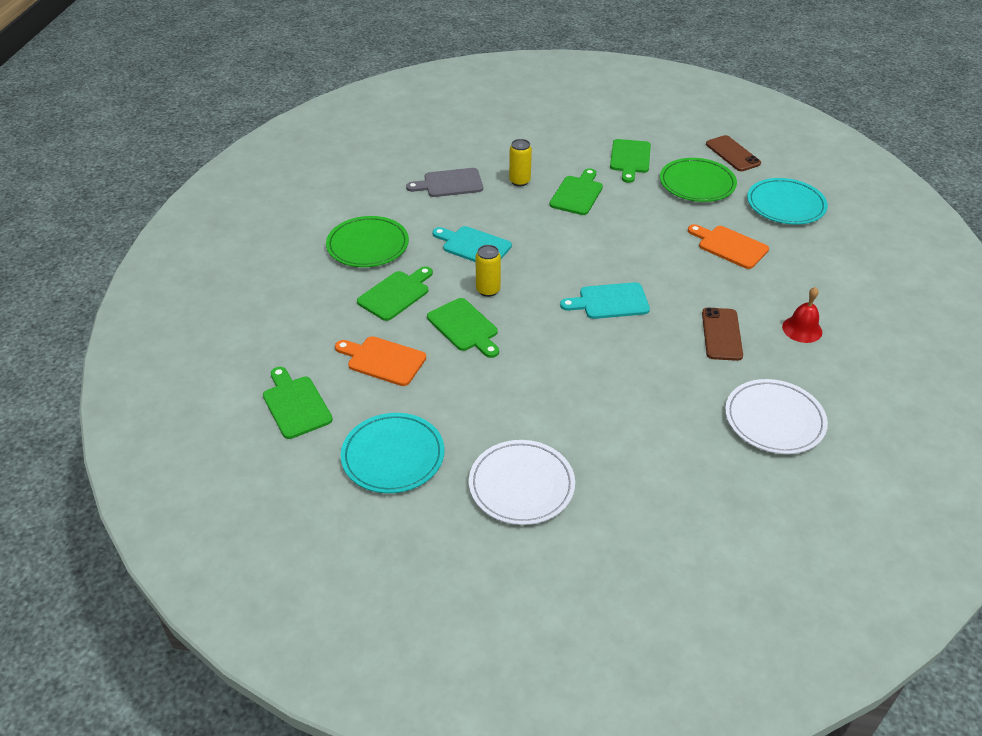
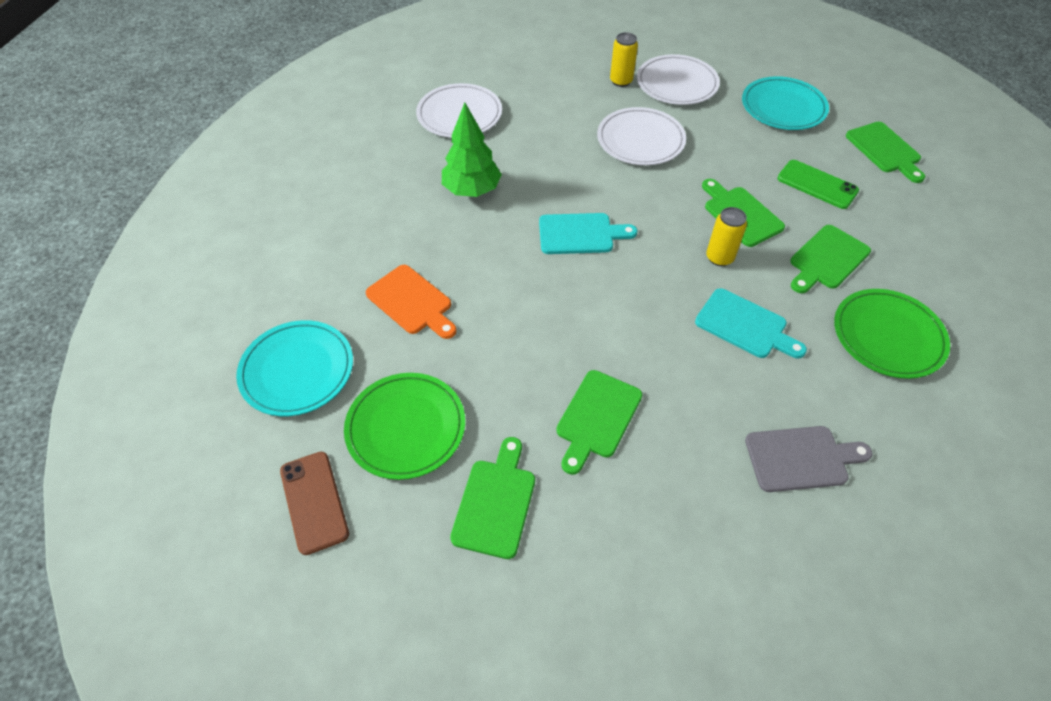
camera: 175 degrees left, 10 degrees up
orange cutting board [335,336,426,386] -> green phone [777,160,859,209]
yellow can [509,139,532,186] -> yellow can moved to [610,32,638,87]
brown phone [702,308,743,361] -> green tree [442,103,502,197]
red bell [782,287,822,343] -> none
none -> white plate [597,107,686,165]

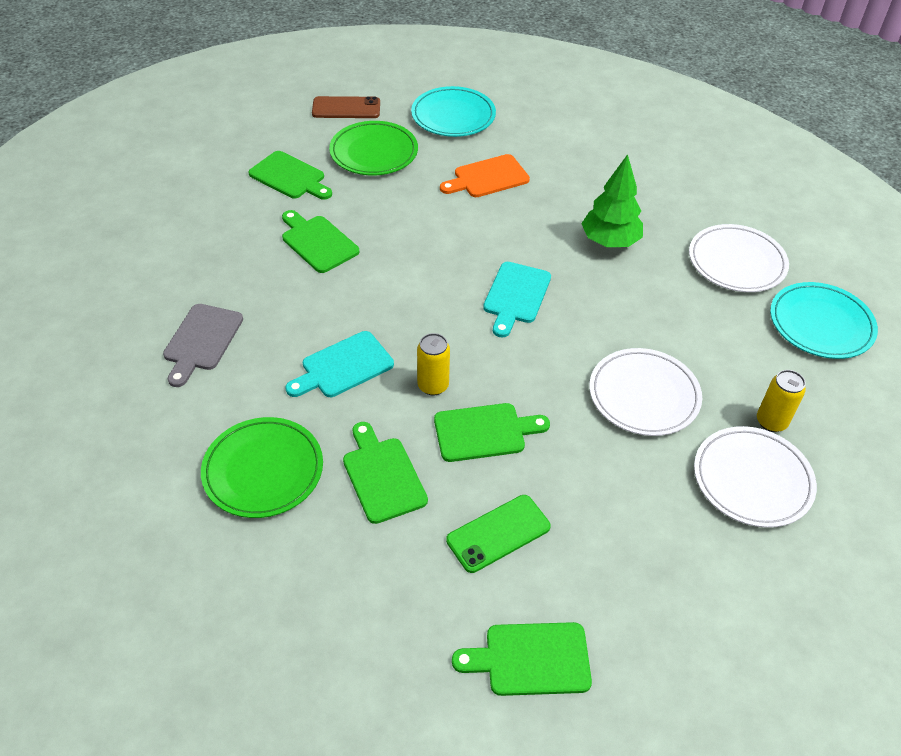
camera: 110 degrees right, 5 degrees down
turquoise plate [742,76,829,130] -> turquoise plate moved to [770,282,878,359]

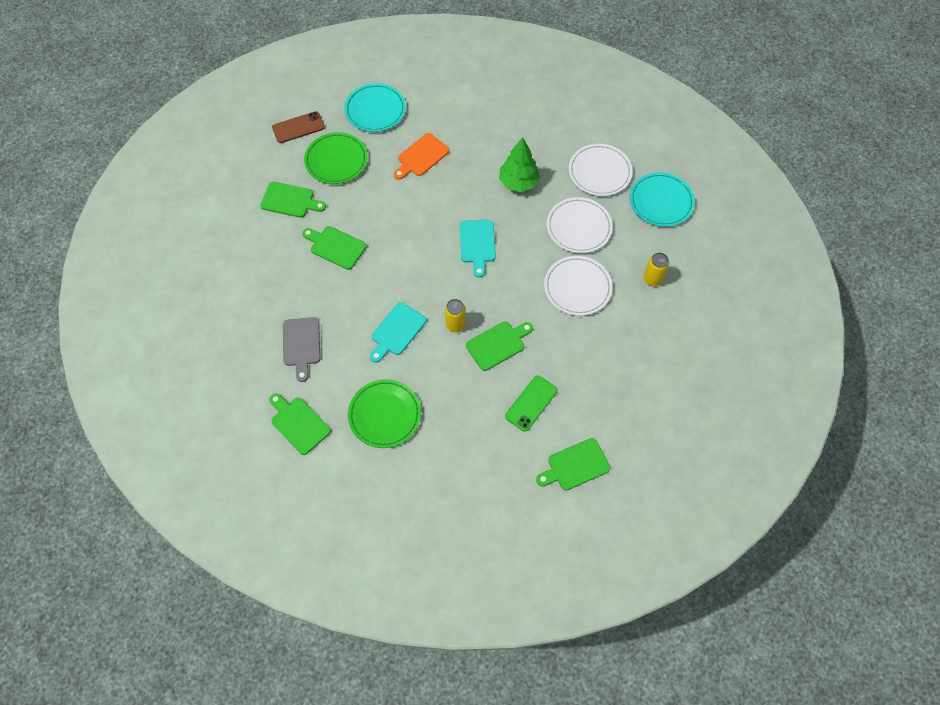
camera: 20 degrees left, 15 degrees up
green cutting board [343,422,428,524] -> green cutting board moved to [269,393,331,455]
white plate [694,426,817,528] -> white plate moved to [547,197,613,253]

